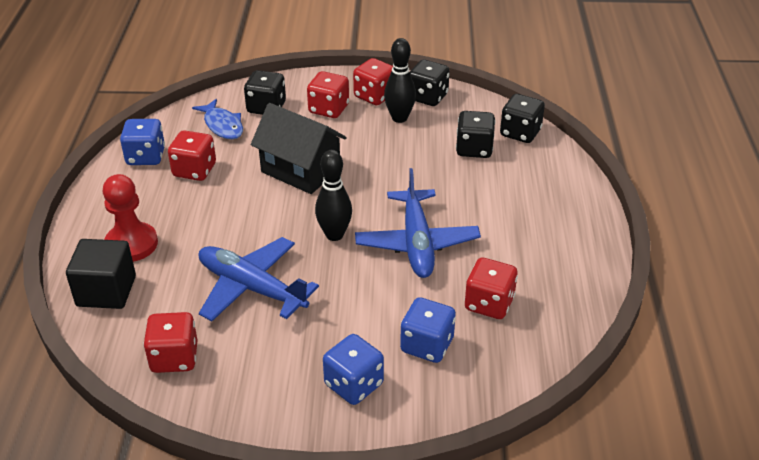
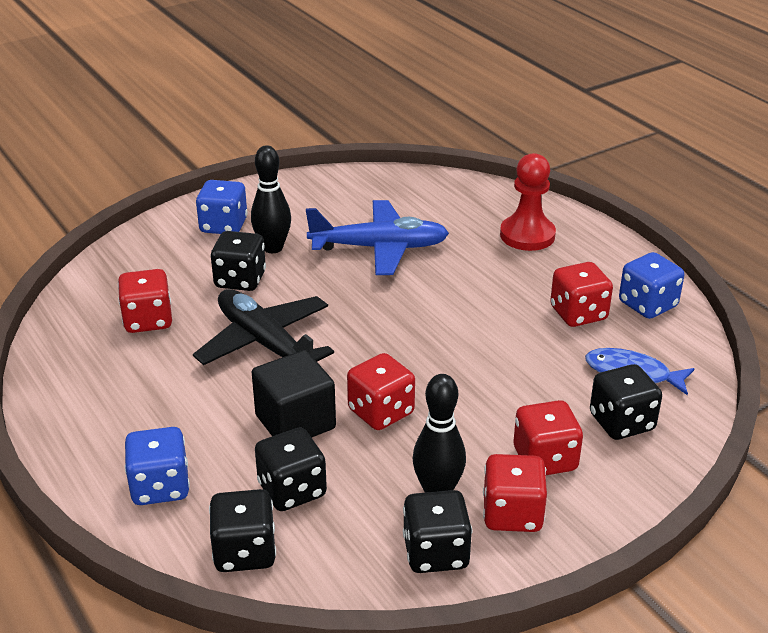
camera: 145 degrees right, 5 degrees down
black cube [66,239,136,309] -> black cube moved to [252,350,336,438]
red dice [143,312,198,373] -> red dice moved to [347,353,415,430]
black house [251,103,347,194] -> none
black bowling pin [315,150,352,241] -> black bowling pin moved to [251,145,291,253]
blue plane [355,168,481,278] -> black plane [193,289,334,365]
blue dice [400,297,456,363] -> blue dice moved to [125,427,190,505]
none -> black dice [211,231,266,291]

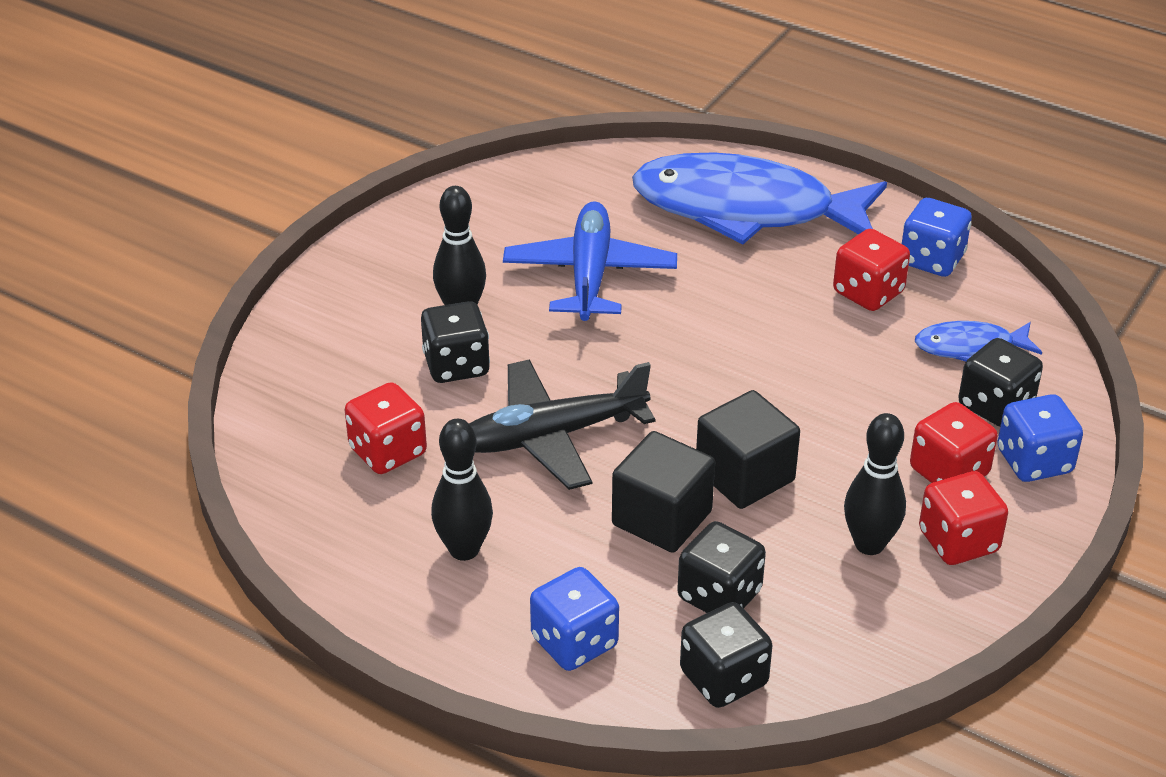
camera: 25 degrees left, 5 degrees up
black plane [193,289,334,365] -> black plane turned 45 degrees counterclockwise [469,359,656,490]
blue dice [196,180,248,234] -> blue dice moved to [997,394,1083,482]
blue plane [306,200,449,275] -> blue plane turned 60 degrees counterclockwise [503,201,677,321]
red dice [347,353,415,430] -> black cube [696,390,800,509]
black dice [403,490,472,573] -> none
red pawn [500,153,556,251] -> blue fish [632,152,887,244]
none -> black bowling pin [431,419,493,561]

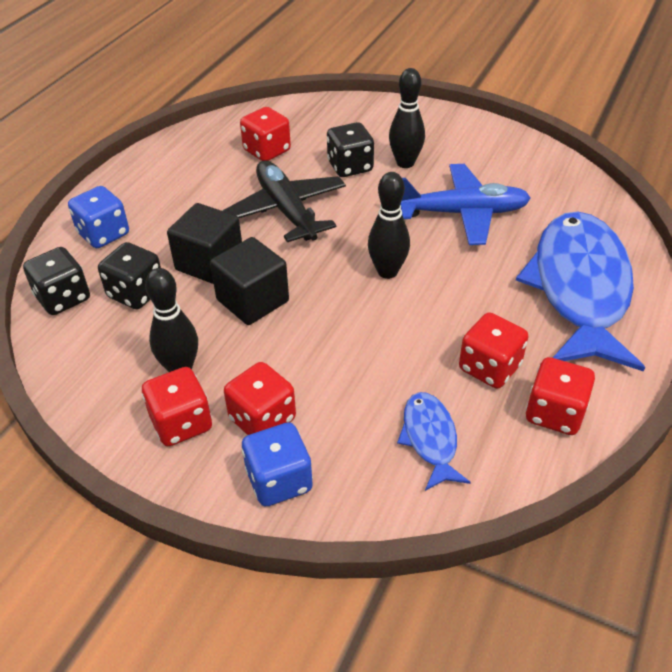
camera: 85 degrees right, 5 degrees up
black bowling pin [431,419,493,561] -> black bowling pin moved to [368,172,410,279]
blue dice [902,198,972,277] -> red dice [526,357,595,435]
black dice [958,338,1043,427] -> none

